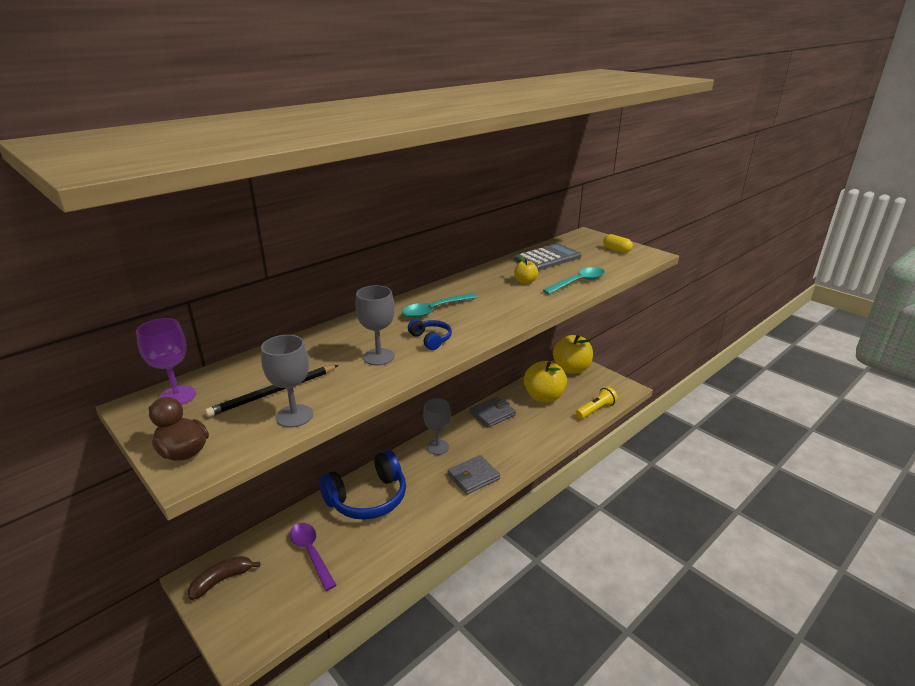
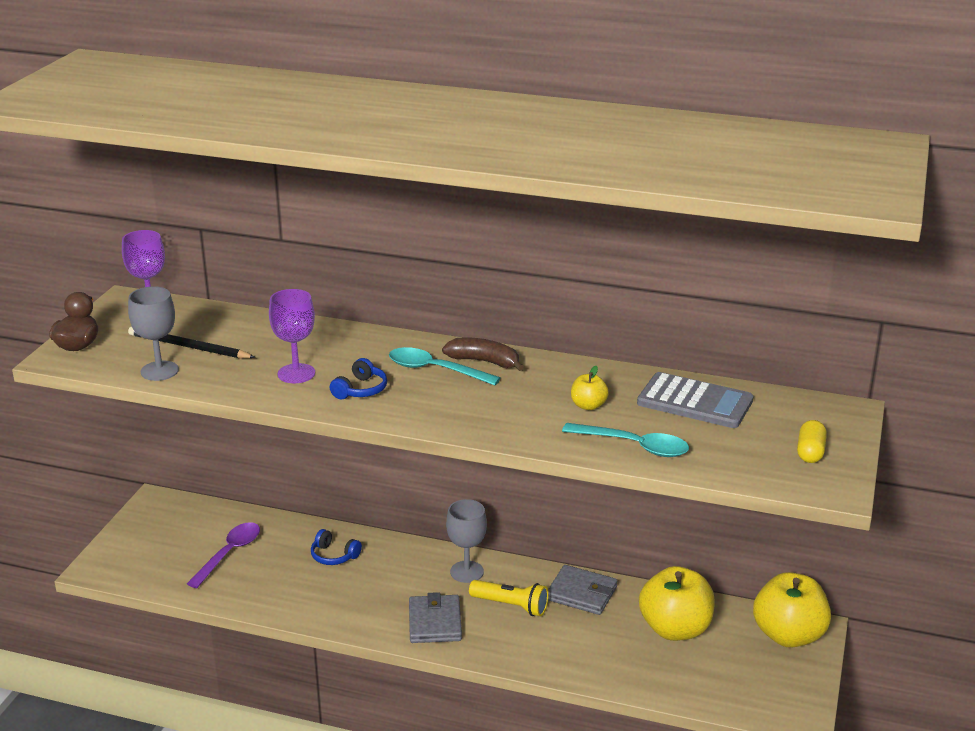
camera: 60 degrees right, 0 degrees up
brown banana [188,556,261,600] -> brown banana moved to [442,338,524,371]
blue headphones [319,450,406,520] -> blue headphones [311,529,362,565], size x0.44
grey goblet [355,285,395,365] -> purple goblet [269,289,315,383]
grey wallet [448,455,500,495] -> grey wallet turned 60 degrees clockwise [409,592,462,643]
yellow flashlight [575,387,618,419] -> yellow flashlight moved to [469,580,549,616]

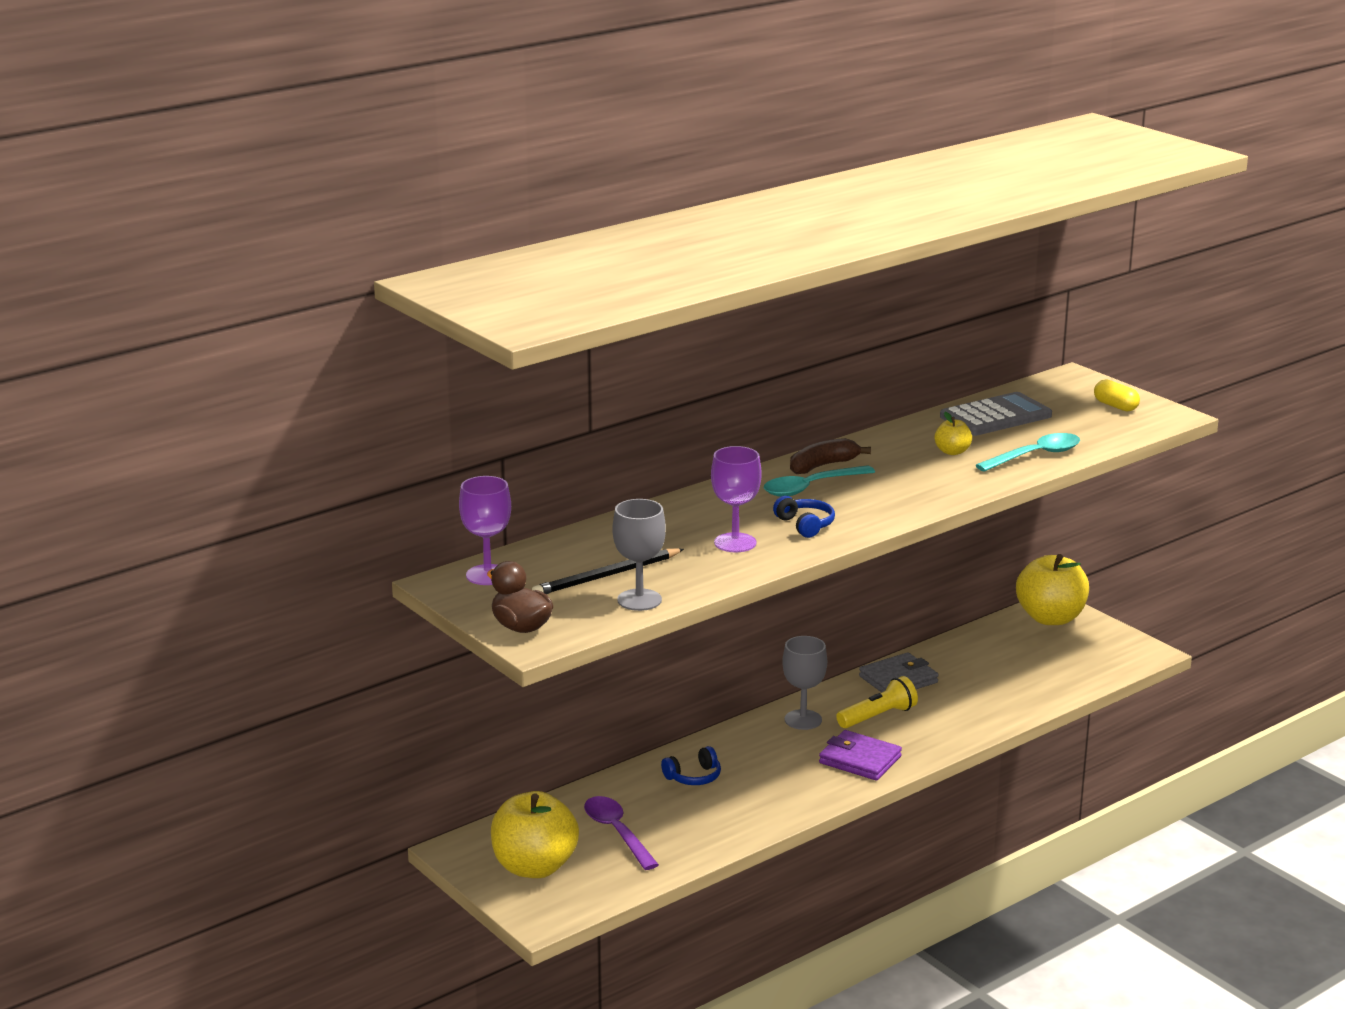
camera: 55 degrees left, 5 degrees down
grey wallet [409,592,462,643] -> purple wallet [819,730,902,780]
yellow apple [639,566,715,641] -> yellow apple moved to [491,791,579,878]

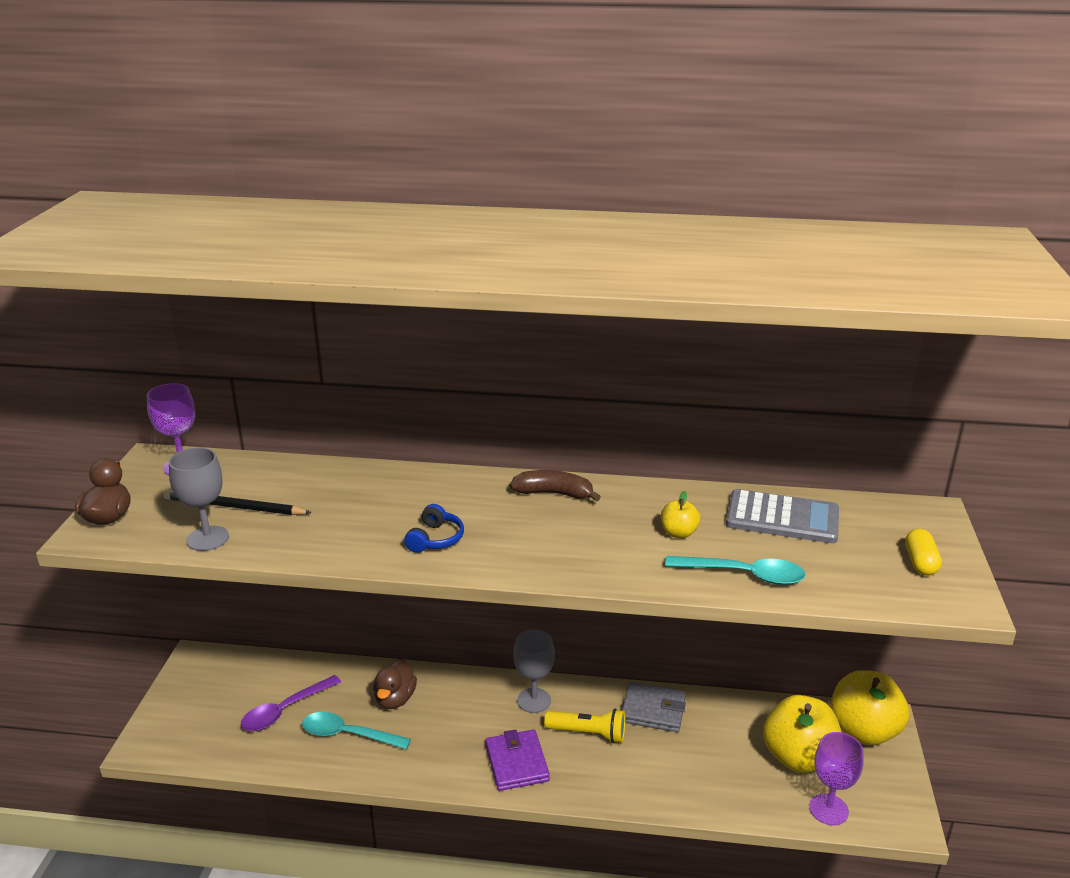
camera: 45 degrees right, 5 degrees up
yellow apple [491,791,579,878] -> yellow apple moved to [763,695,842,773]
purple spoon [584,796,659,870] -> purple spoon turned 150 degrees counterclockwise [241,675,341,731]
blue headphones [661,746,721,785] -> brown duck [373,659,417,709]
purple goblet [711,446,762,552] -> purple goblet moved to [809,732,864,825]
turquoise spoon [764,465,875,497] -> turquoise spoon moved to [302,712,411,750]

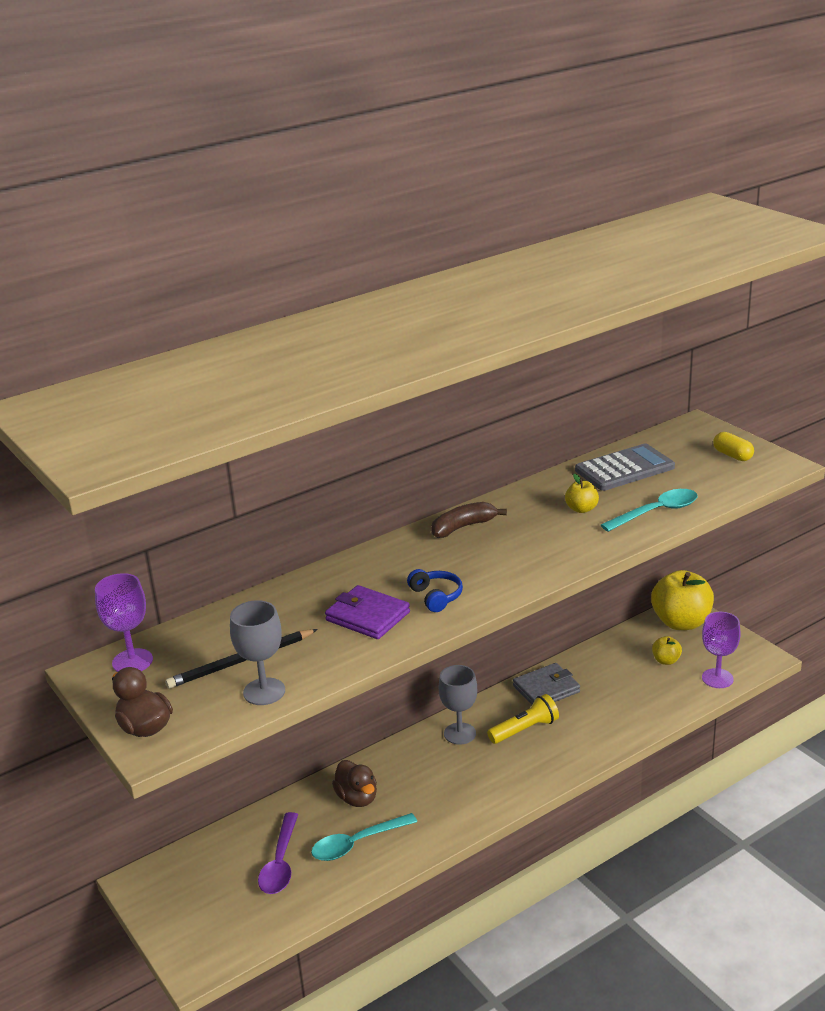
camera: 40 degrees left, 0 degrees up
purple wallet [486,729,550,791] -> purple wallet moved to [325,585,410,639]
yellow apple [763,695,842,773] -> yellow apple [652,636,682,665], size x0.46

